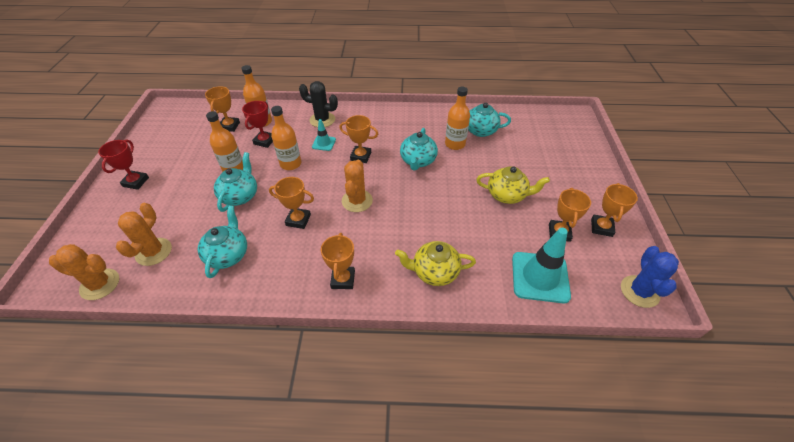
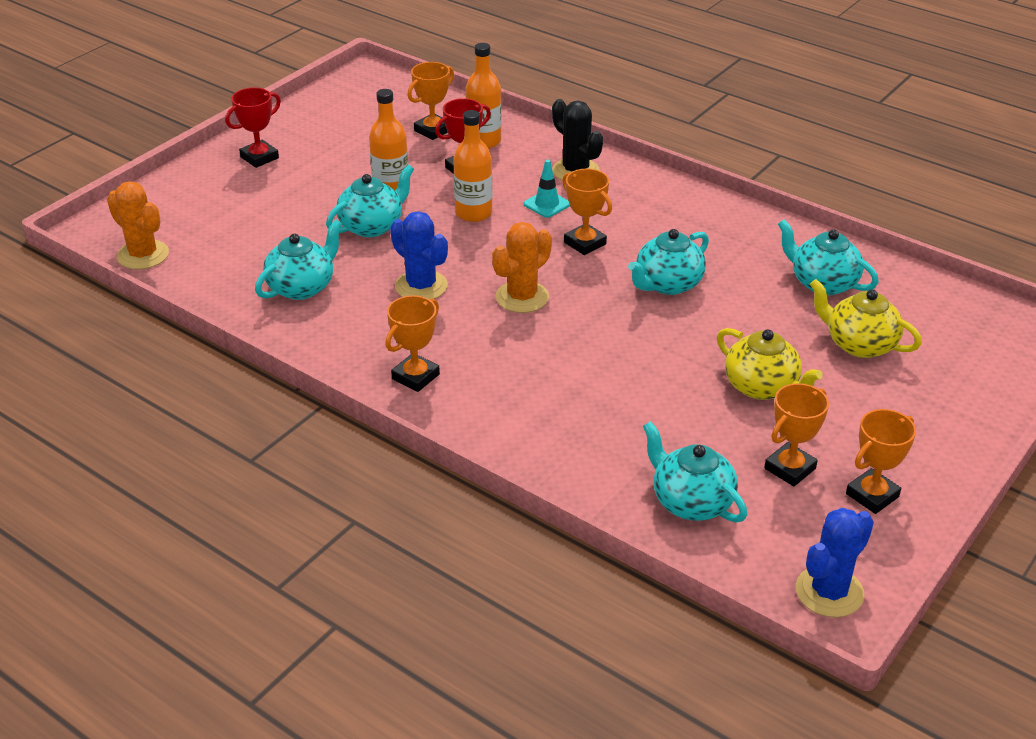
camera: 35 degrees right, 10 degrees down
orange cactus [116,203,172,266] -> none
orange trophy [269,177,314,229] -> blue cactus [390,211,448,299]
yellow teapot [395,241,476,286] -> yellow teapot moved to [810,279,922,358]
orange bottle [445,87,470,150] -> none
turquoise traffic cone [512,228,571,303] -> turquoise teapot [643,421,747,523]

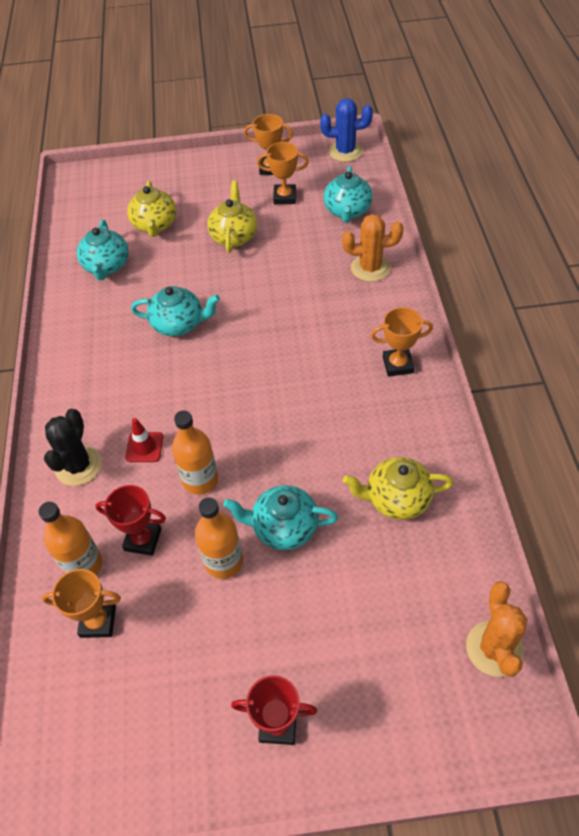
camera: 130 degrees left, 15 degrees up
turquoise teapot [255,220,342,300] -> yellow teapot [343,457,454,520]
blue cactus [390,211,448,299] -> none
orange cactus [492,222,552,313] -> orange cactus moved to [342,214,403,282]
turquoise traffic cone [523,160,570,218] -> red traffic cone [125,418,163,462]
orange trophy [562,169,612,255] -> none

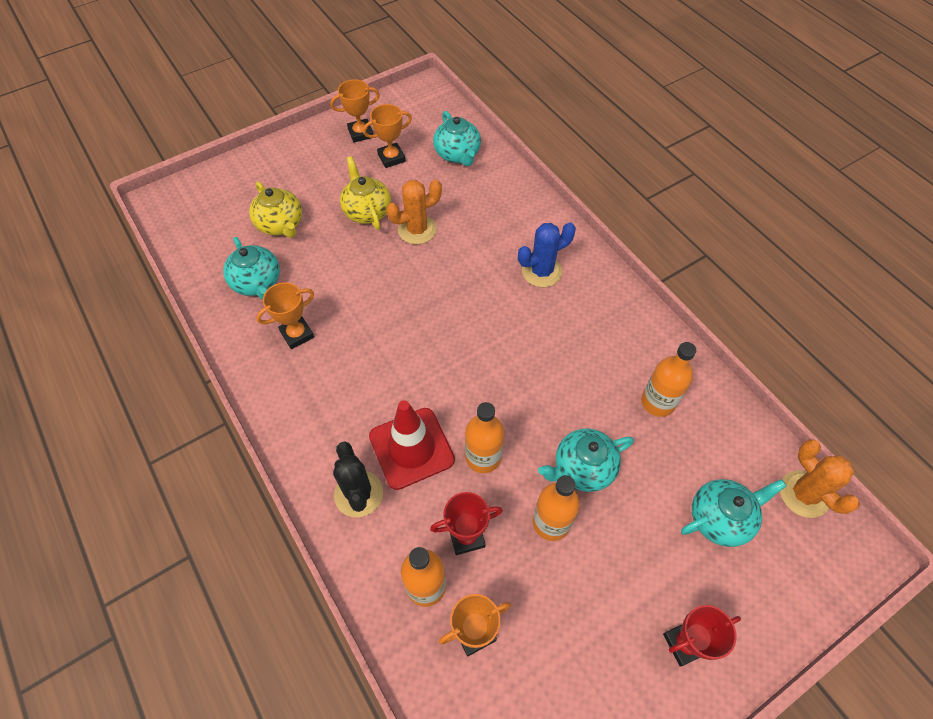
camera: 30 degrees left, 5 degrees up
red traffic cone [125,418,163,462] -> red traffic cone [369,400,455,490], size x1.99
turquoise teapot [131,286,220,337] -> turquoise teapot moved to [681,479,786,547]
blue cactus [320,98,373,162] -> blue cactus moved to [518,222,576,287]
orange cactus [342,214,403,282] -> orange cactus moved to [386,180,442,244]
yellow teapot [343,457,454,520] -> orange bottle [641,342,696,417]
orange trophy [371,307,433,377] -> orange trophy moved to [256,282,314,349]

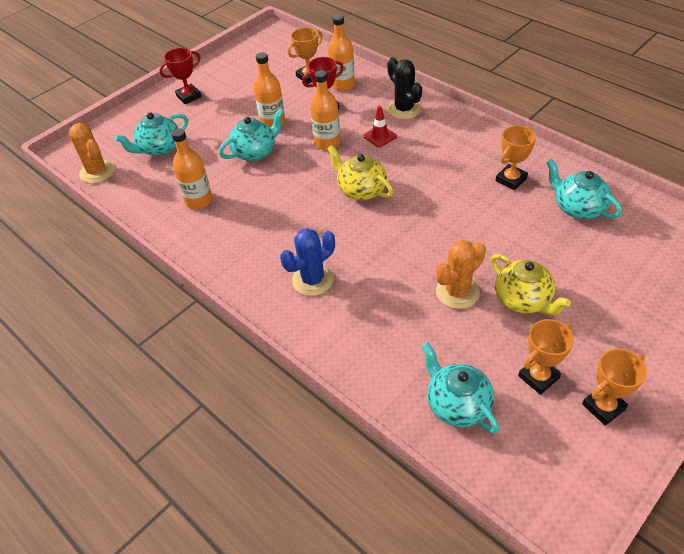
camera: 170 degrees right, 10 degrees down
yellow teapot [249,181,302,238] -> yellow teapot moved to [327,145,393,200]
red traffic cone [369,400,455,490] -> red traffic cone [363,105,397,147], size x0.50

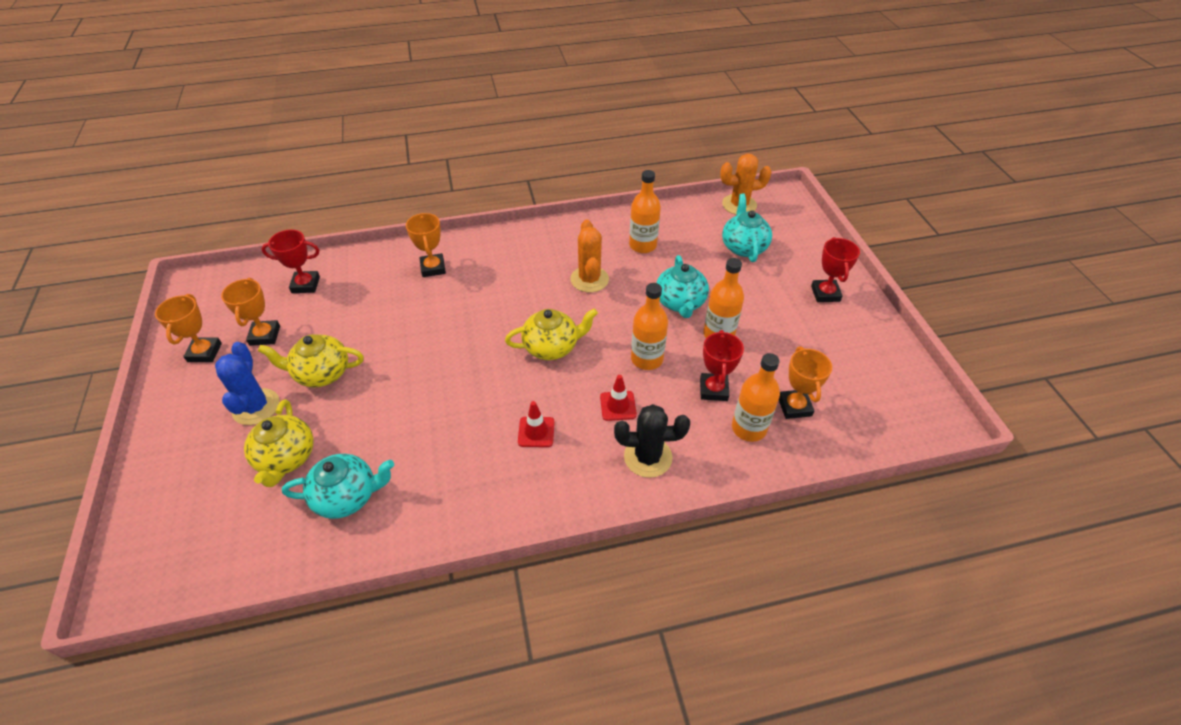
camera: 120 degrees right, 0 degrees up
blue cactus [280,228,335,296] -> blue cactus moved to [215,342,279,425]
turquoise teapot [422,342,499,434] -> red trophy [261,230,320,293]
orange cactus [436,240,486,309] -> orange cactus moved to [570,219,609,292]
orange trophy [495,125,536,190] -> orange trophy moved to [406,213,446,277]
none -> yellow teapot [244,399,314,487]
none -> red traffic cone [518,401,555,447]

